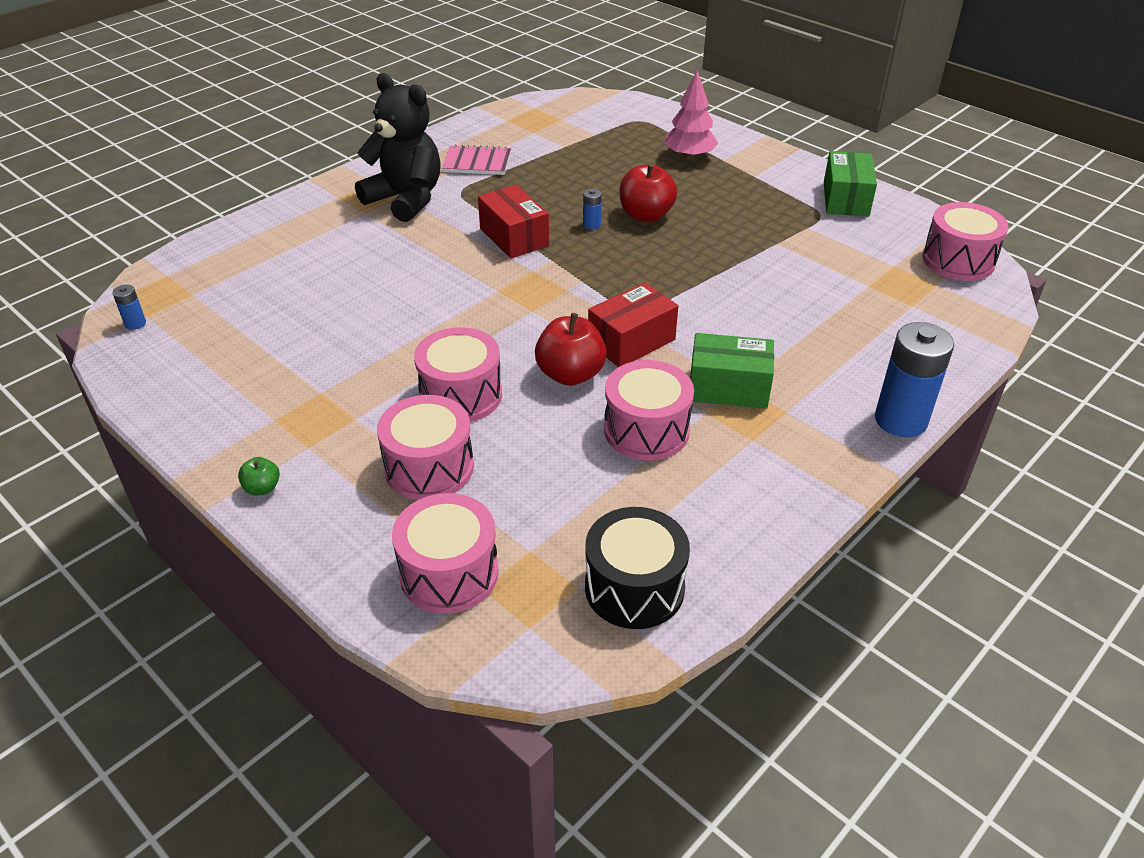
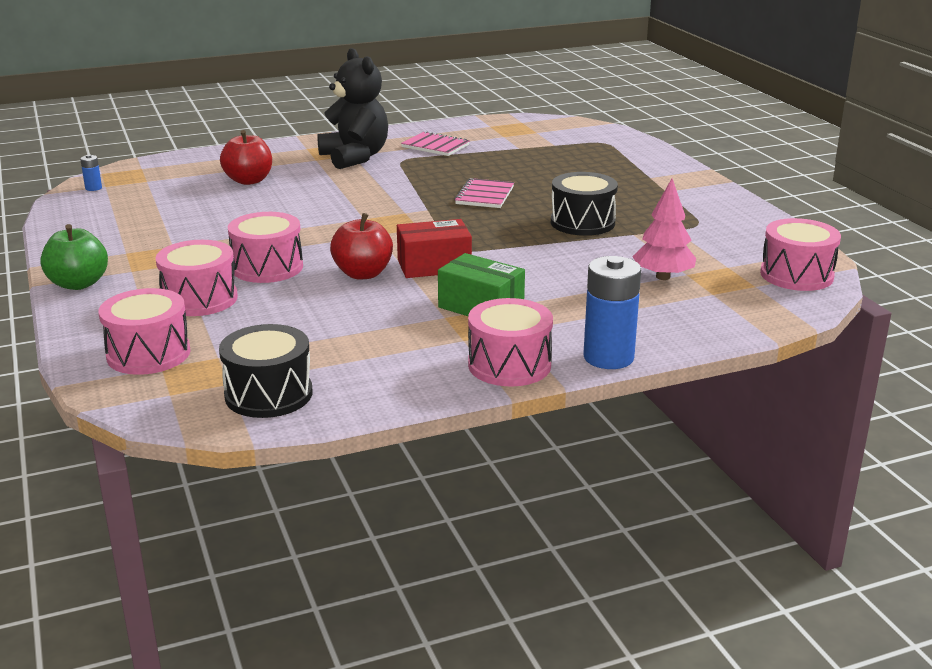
camera: 25 degrees right, 15 degrees down
green apple [238,457,280,496] -> green apple [40,224,108,290], size x2.01
red box [478,185,549,259] -> none
blue battery [583,189,602,230] -> pink notebook [454,178,514,208]
pink drum [604,360,694,461] -> pink drum moved to [468,298,553,386]
red apple [619,162,677,222] -> red apple moved to [220,130,272,185]
pink tree [664,70,719,159] -> pink tree moved to [632,179,696,280]
green box [824,151,877,216] -> none
none -> black drum [551,172,618,236]

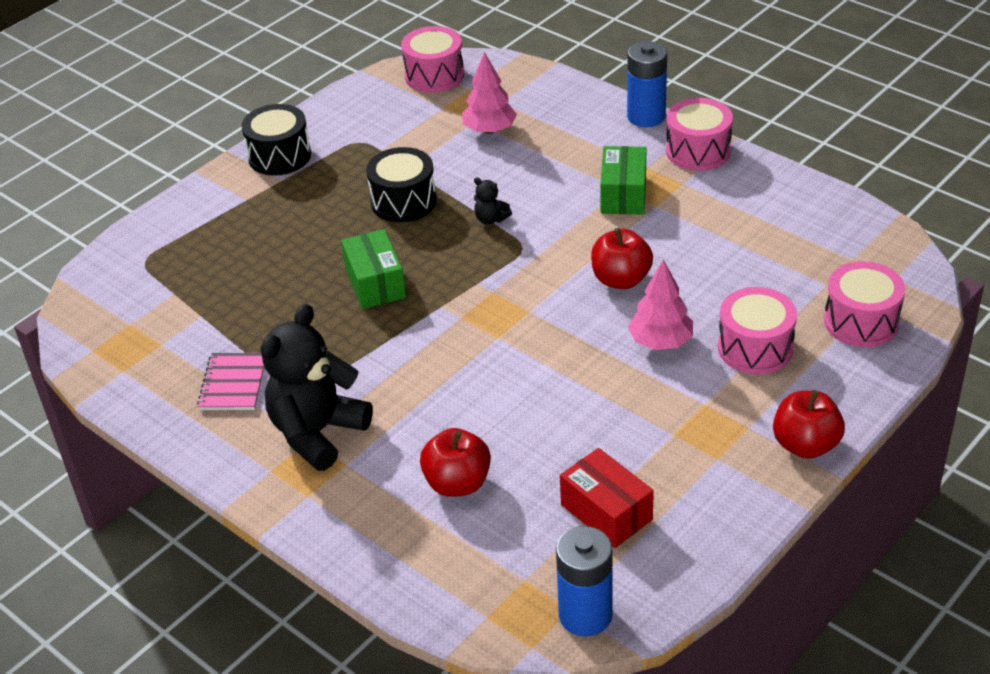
camera: 115 degrees left, 15 degrees up
green apple [40,224,108,290] -> red apple [773,390,845,459]
blue battery [80,155,102,191] -> blue battery [556,526,613,636], size x2.28
black drum [219,324,312,418] -> black drum moved to [242,104,311,176]
pink drum [228,212,303,283] -> pink tree [628,260,693,350]
red box [397,219,472,278] -> red box moved to [560,448,654,548]
pink notebook [454,178,514,208] -> green box [341,229,406,309]
none -> black teddy bear [474,177,512,225]

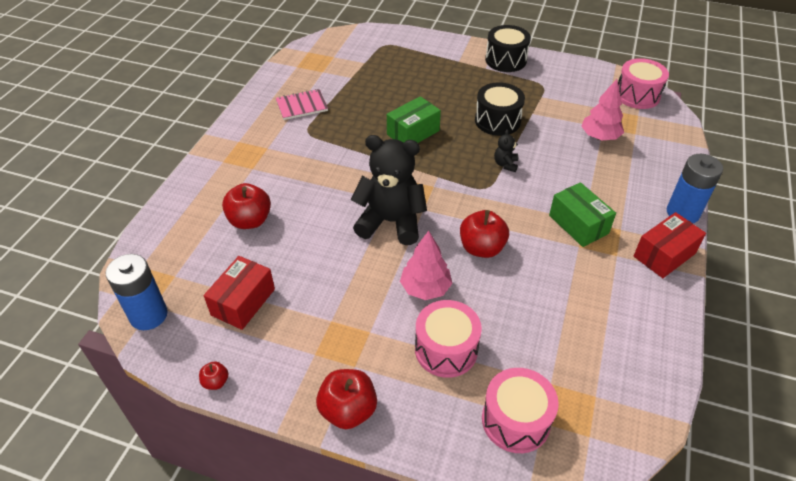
camera: 65 degrees right, 5 degrees up
black teddy bear [261,304,373,471] -> black teddy bear moved to [351,135,427,245]
green box [600,146,647,214] -> green box turned 75 degrees clockwise [549,182,616,247]
pink drum [666,98,733,171] -> red box [634,212,706,278]
none -> red apple [199,361,229,390]

